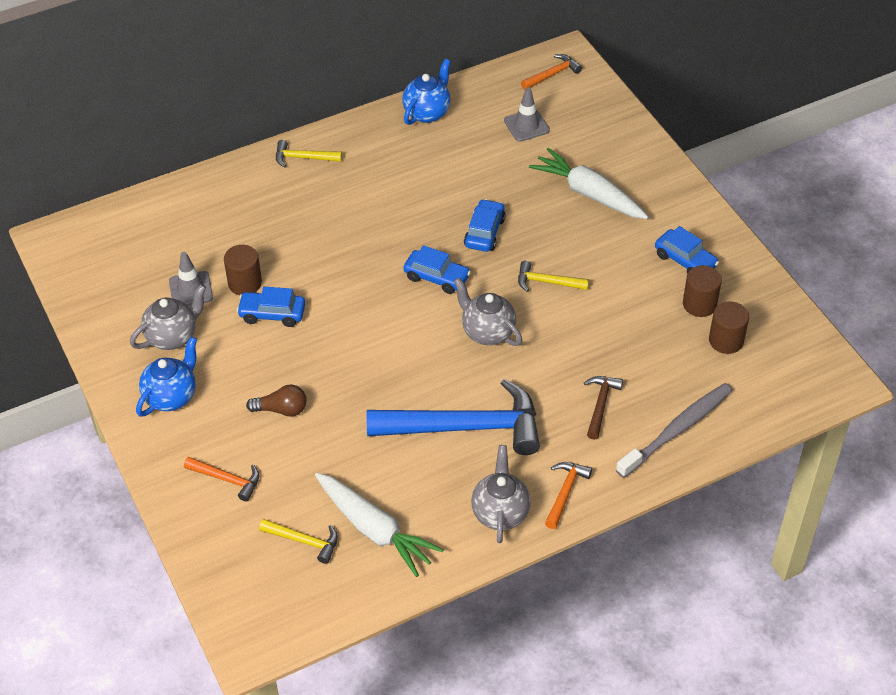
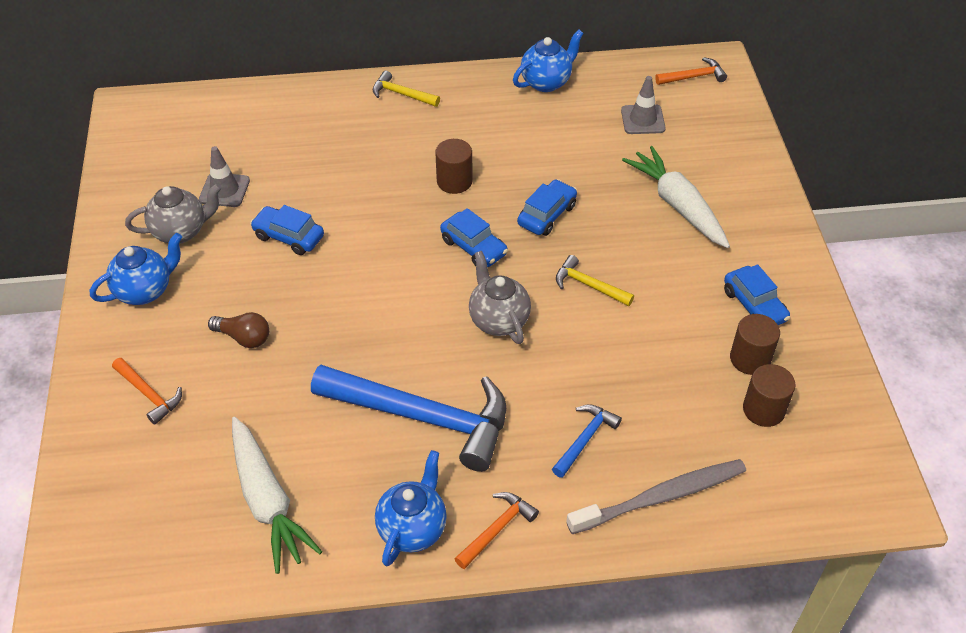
camera: 20 degrees right, 0 degrees up
brown cylinder [224,245,262,295] -> brown cylinder moved to [435,139,473,194]
yellow hammer [259,519,338,564] -> none
grey teapot [471,445,531,543] -> blue teapot [375,450,447,566]
brown hammer [584,376,623,440] -> blue hammer [552,404,622,478]

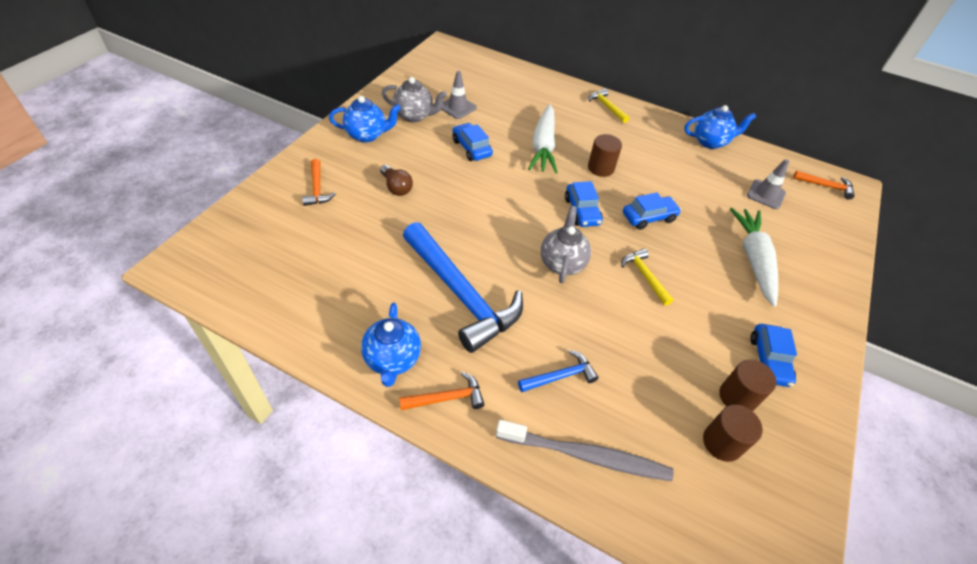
camera: 30 degrees right, 0 degrees up
white carrot [232,417,322,574] -> white carrot moved to [528,104,558,173]
blue teapot [375,450,447,566] -> blue teapot turned 120 degrees clockwise [361,303,421,387]

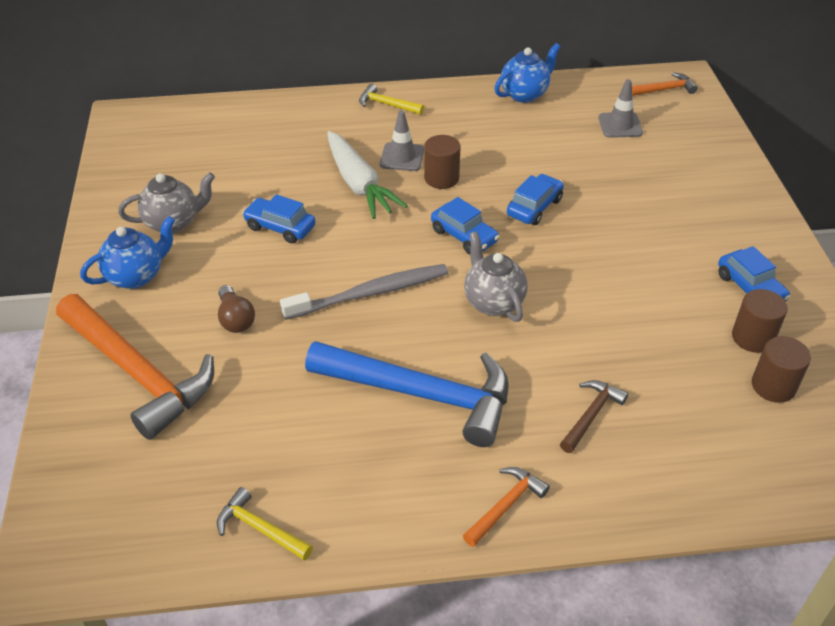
camera: 30 degrees left, 5 degrees down
orange hammer [302,159,335,206] -> orange hammer [56,294,214,440], size x2.23
blue teapot [361,303,421,387] -> none
brown light bulb [380,165,413,196] -> brown light bulb turned 45 degrees clockwise [218,285,255,333]
grey traffic cone [441,71,477,119] -> grey traffic cone moved to [380,111,424,171]
grey toothbrush [496,420,673,481] -> grey toothbrush moved to [280,264,448,320]
blue hammer [518,350,598,392] -> brown hammer [560,380,628,453]
yellow hammer [621,248,673,306] -> yellow hammer moved to [217,487,313,561]
white carrot [730,208,778,307] -> none

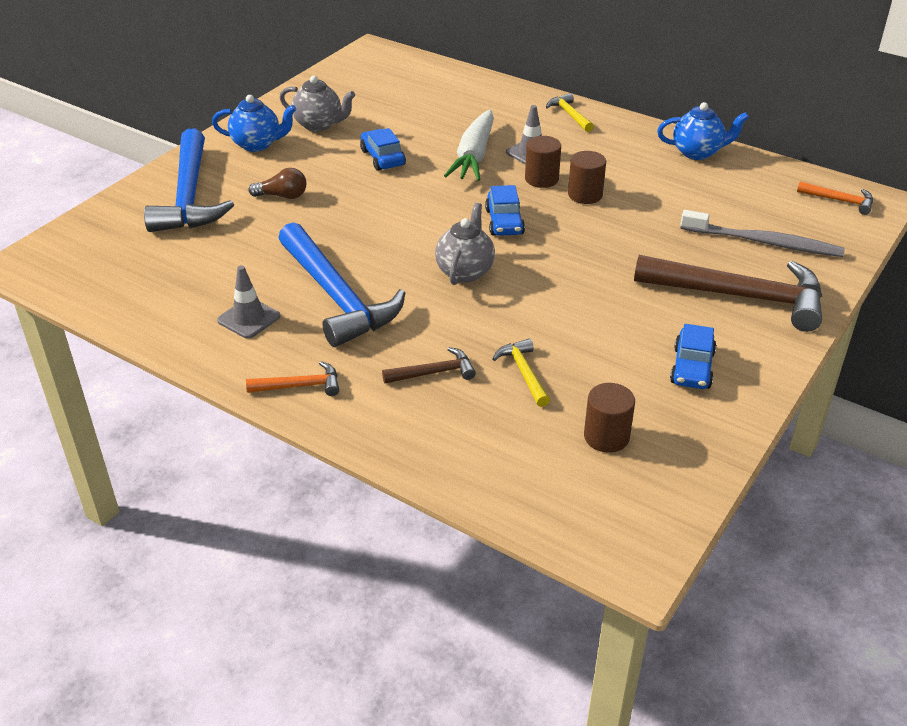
camera: 40 degrees right, 5 degrees down
orange hammer [56,294,214,440] -> blue hammer [144,128,234,232]
yellow hammer [217,487,313,561] -> yellow hammer moved to [493,339,550,407]
brown light bulb [218,285,255,333] -> brown light bulb turned 105 degrees counterclockwise [248,168,307,199]
grey toothbrush [280,264,448,320] -> grey toothbrush moved to [681,210,845,257]
blue car [507,174,564,225] -> none
grey traffic cone [599,79,643,138] -> grey traffic cone moved to [217,265,280,339]
brown cylinder [732,289,788,353] -> brown cylinder moved to [568,151,606,204]
none -> brown hammer [634,255,822,332]

